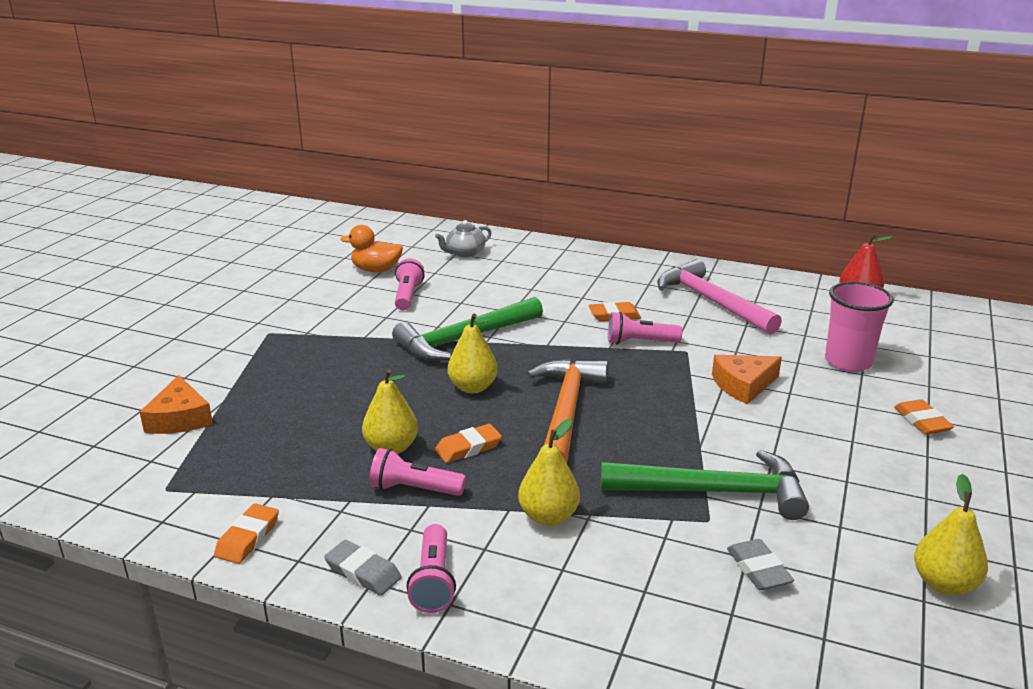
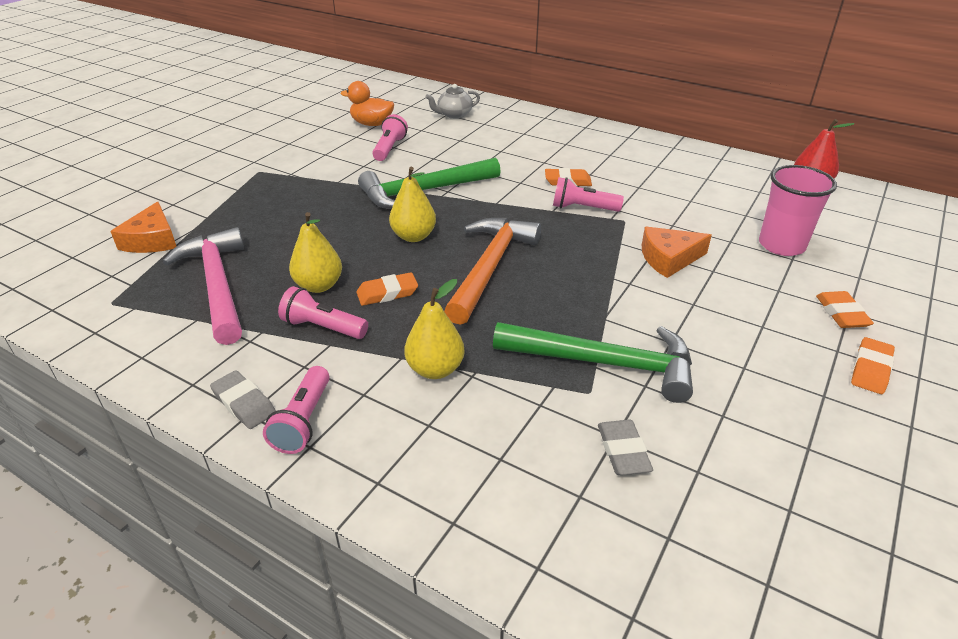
camera: 10 degrees right, 10 degrees up
orange eraser [214,503,279,564] -> orange eraser moved to [851,337,895,394]
pink hammer [657,259,782,335] -> pink hammer moved to [163,227,244,345]
yellow pear [914,474,988,596] -> none

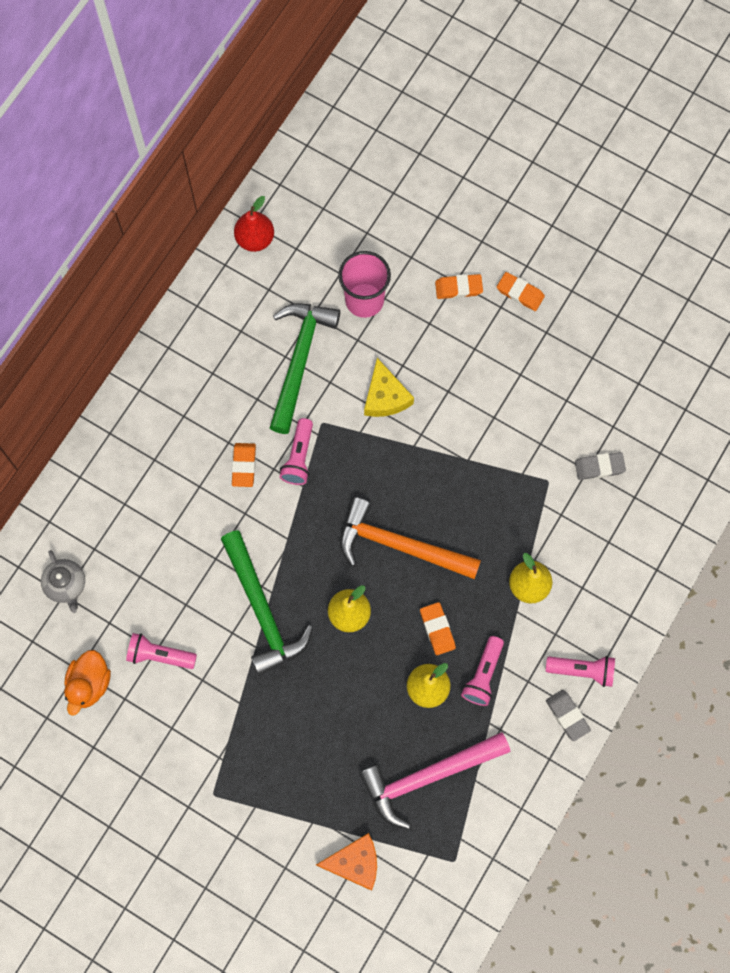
camera: 90 degrees left, 35 degrees up
grey eraser [210,370,276,429] -> grey eraser turned 75 degrees counterclockwise [546,690,591,741]
green hammer [493,322,693,403] -> green hammer moved to [270,303,340,434]
orange cheese [642,227,712,278] -> yellow cheese [364,358,414,417]

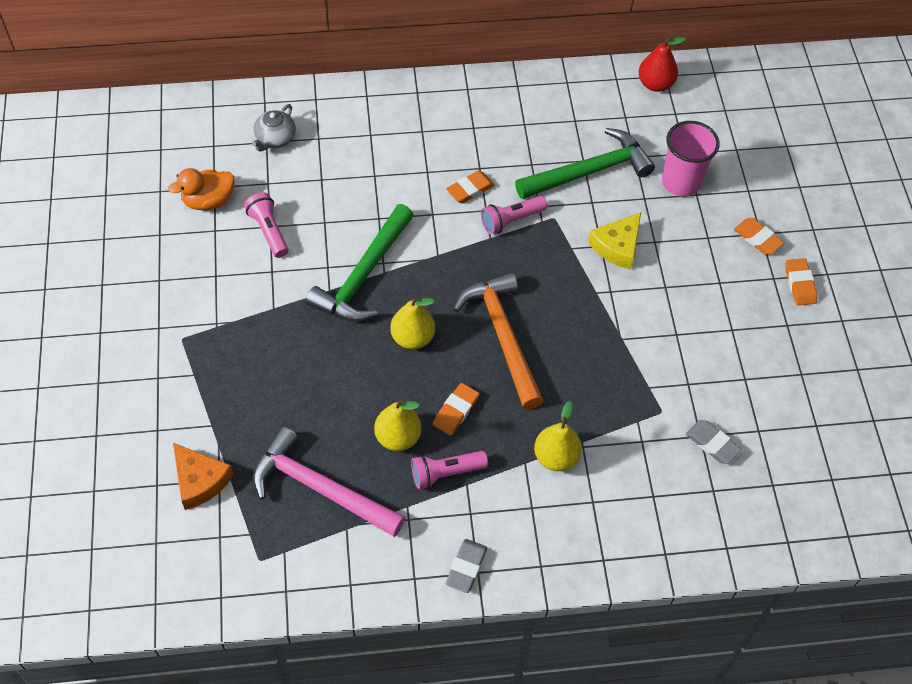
camera: 50 degrees right, 15 degrees down
pink flashlight [546,656,615,687] -> none

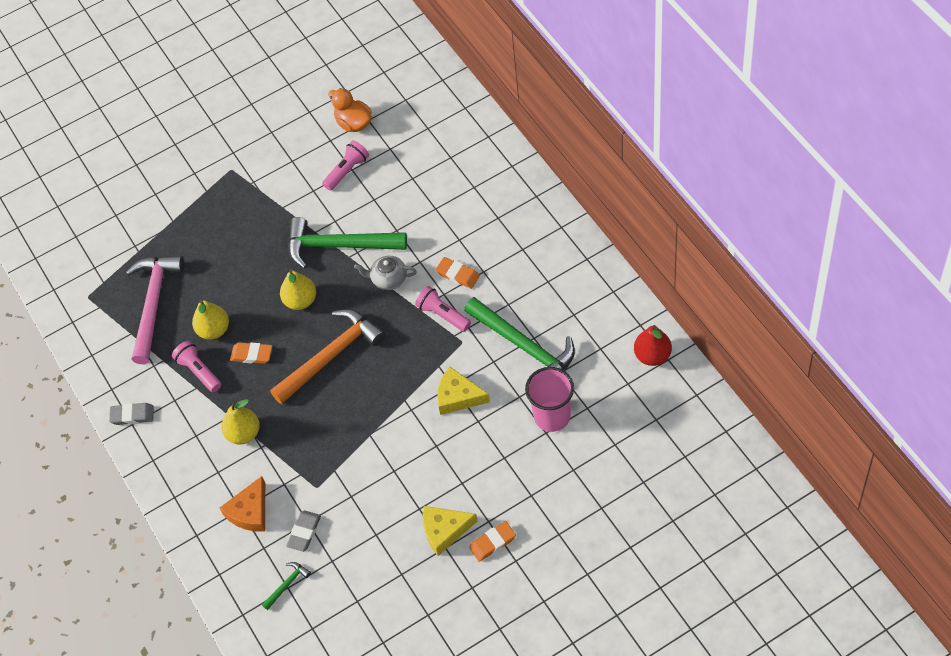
camera: 75 degrees right, 0 degrees up
orange cheese [173,443,234,510] -> orange cheese moved to [220,476,265,531]
grey teapot [252,104,296,151] -> grey teapot moved to [354,256,417,290]
orange eraser [734,218,784,255] -> none
none -> green hammer [262,562,311,610]
none -> yellow cheese [423,506,478,556]

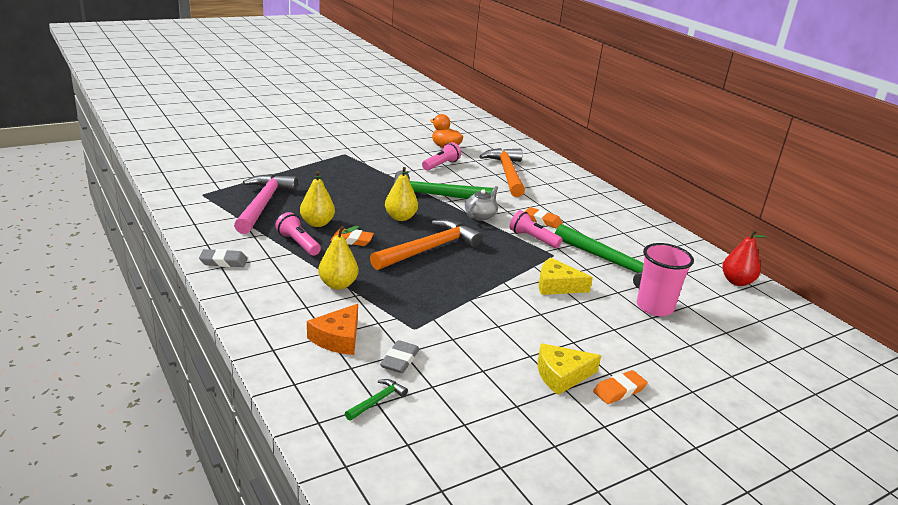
camera: 10 degrees left, 30 degrees down
grey teapot [354,256,417,290] -> grey teapot turned 120 degrees clockwise [465,186,498,221]
none -> orange hammer [479,148,525,197]

